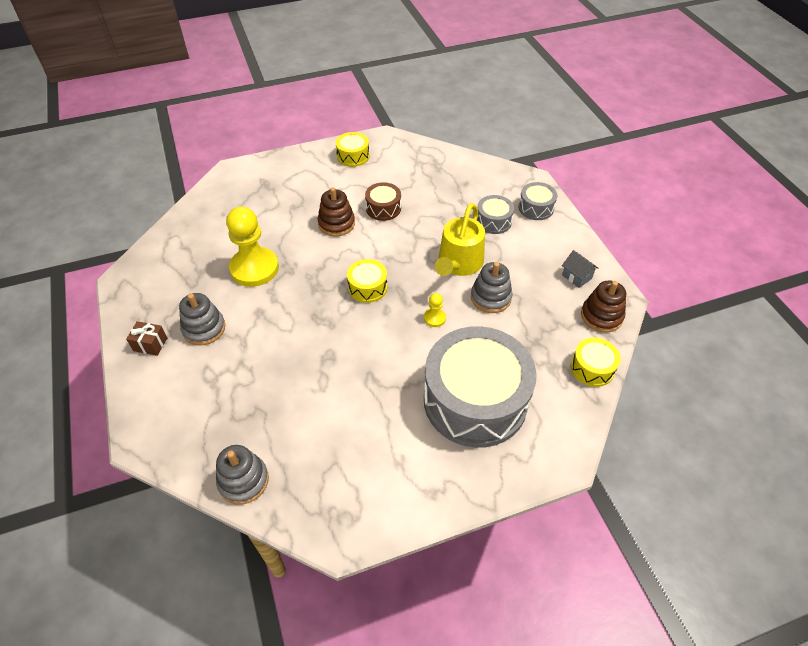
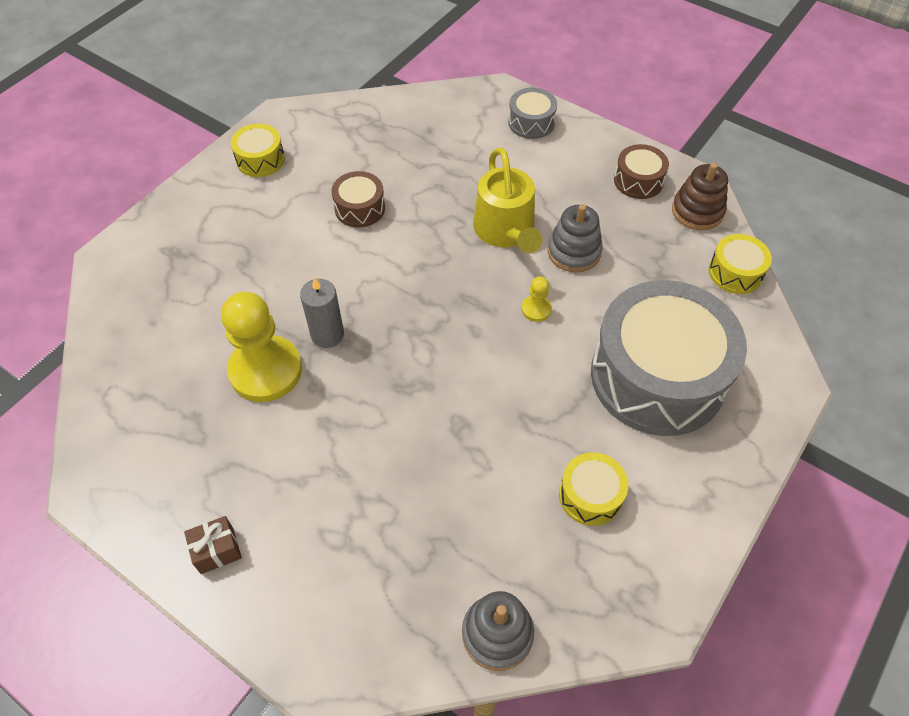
camera: 35 degrees left, 5 degrees up
grey stacking toy [179,293,225,346] -> none
brown stacking toy [317,187,355,237] -> none
yellow drum [347,259,387,303] -> yellow drum moved to [559,452,628,526]
grey drum [477,195,514,234] -> none
grey house [562,250,599,288] -> brown drum [614,144,669,199]
none -> grey candle [300,277,344,348]

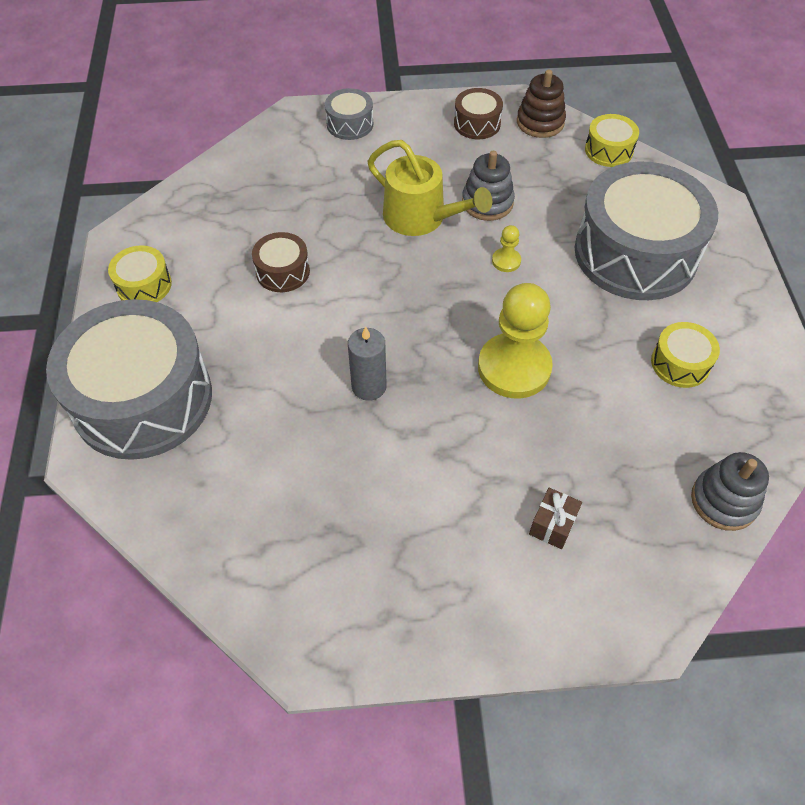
camera: 40 degrees left, 0 degrees up
brown gift [184,516,242,574] -> brown gift moved to [529,488,582,549]
yellow pawn [221,292,302,402] -> yellow pawn moved to [478,283,553,398]
none -> grey drum [46,299,212,460]

